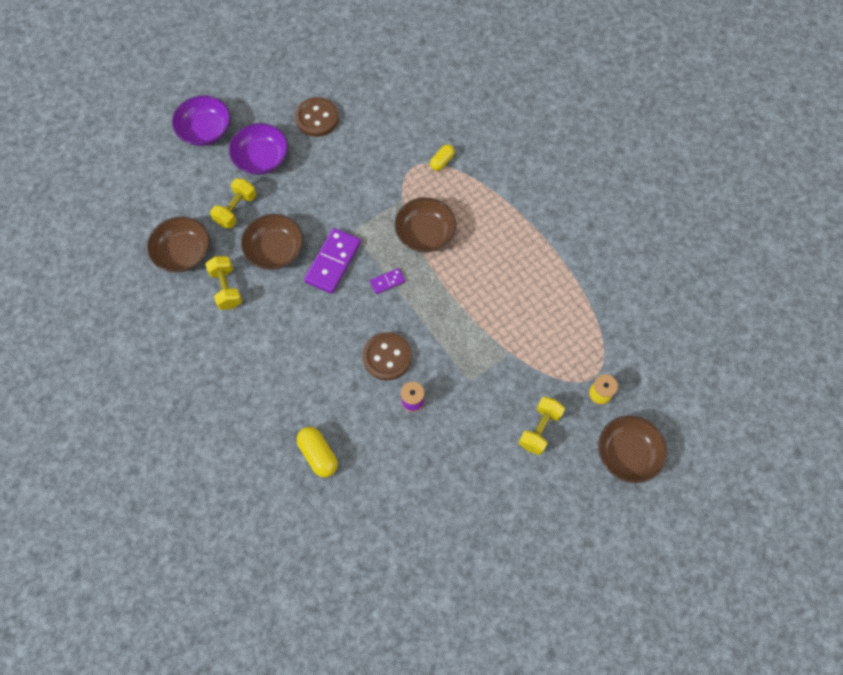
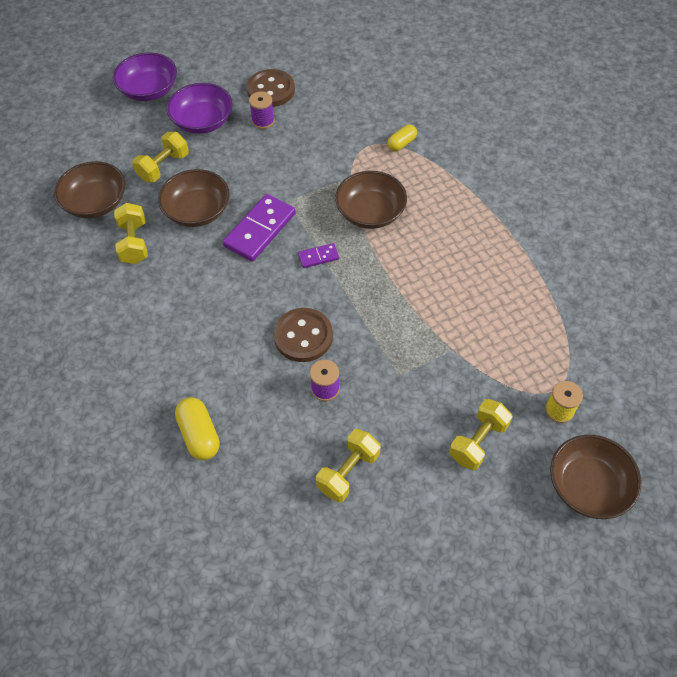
camera: 10 degrees right, 10 degrees down
none -> purple spool [249,91,275,129]
none -> yellow dumbbell [316,429,381,502]

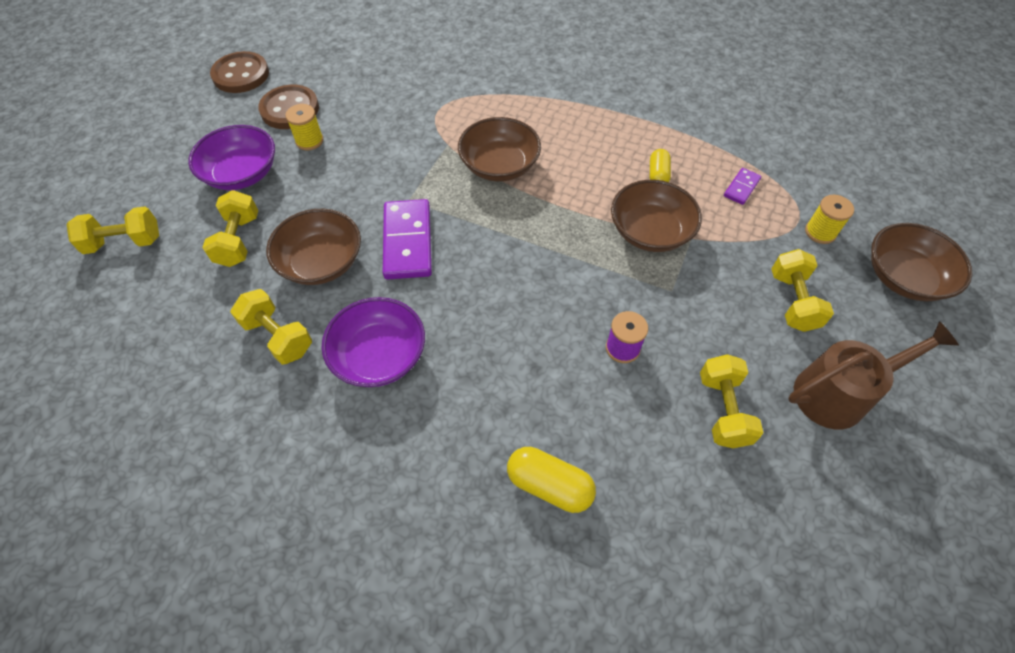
camera: 40 degrees left, 0 degrees up
brown bowl [54,161,125,218] -> brown bowl moved to [611,180,702,252]
purple bowl [113,53,177,101] -> purple bowl moved to [321,297,425,387]
purple spool [249,91,275,129] -> yellow spool [285,104,323,150]
brown button [273,308,333,362] -> brown button moved to [210,51,269,93]
purple domino [298,243,339,268] -> purple domino moved to [724,168,761,205]
yellow capsule [387,125,417,151] -> yellow capsule moved to [650,149,671,182]
none -> yellow dumbbell [67,206,159,254]
none -> brown watering can [788,321,959,429]

